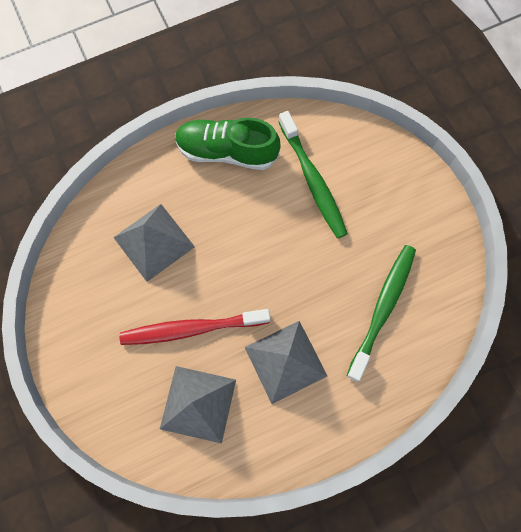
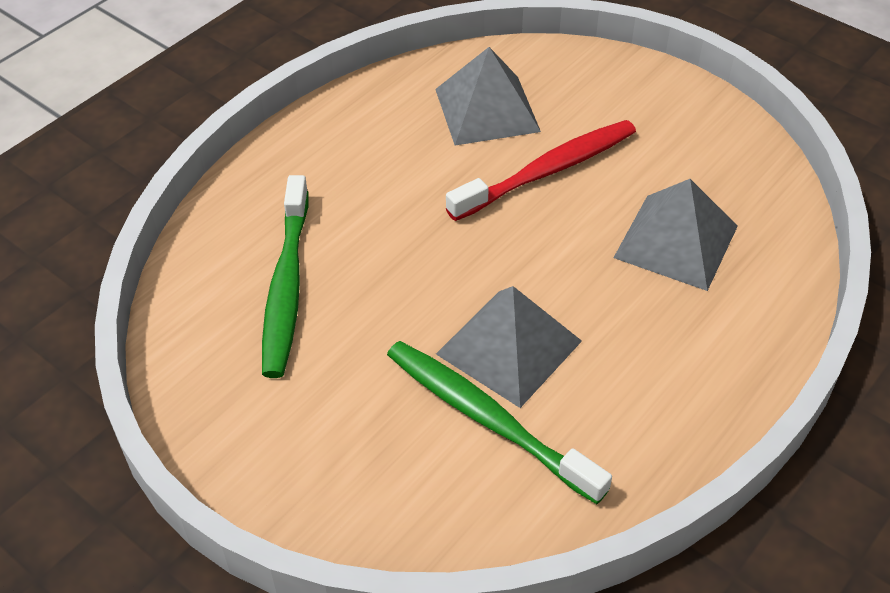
camera: 155 degrees right, 25 degrees down
green shoe [175,118,280,170] -> none
grey pyramid [245,321,327,404] -> grey pyramid moved to [436,286,582,408]

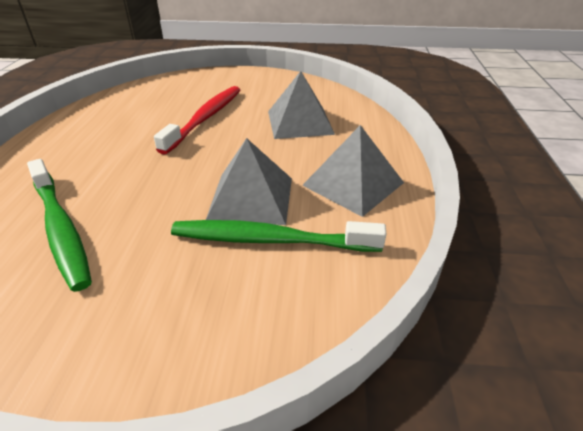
camera: 35 degrees left, 10 degrees down
grey pyramid [435,47,541,145] -> grey pyramid moved to [302,125,404,217]

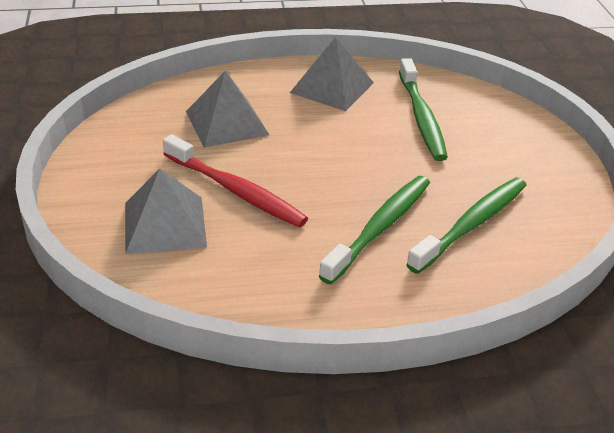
camera: 105 degrees left, 0 degrees up
red toothbrush [154,86,240,155] -> red toothbrush turned 150 degrees counterclockwise [163,134,308,227]
grey pyramid [206,138,292,225] -> grey pyramid moved to [125,169,207,254]
none -> green toothbrush [319,176,430,284]

